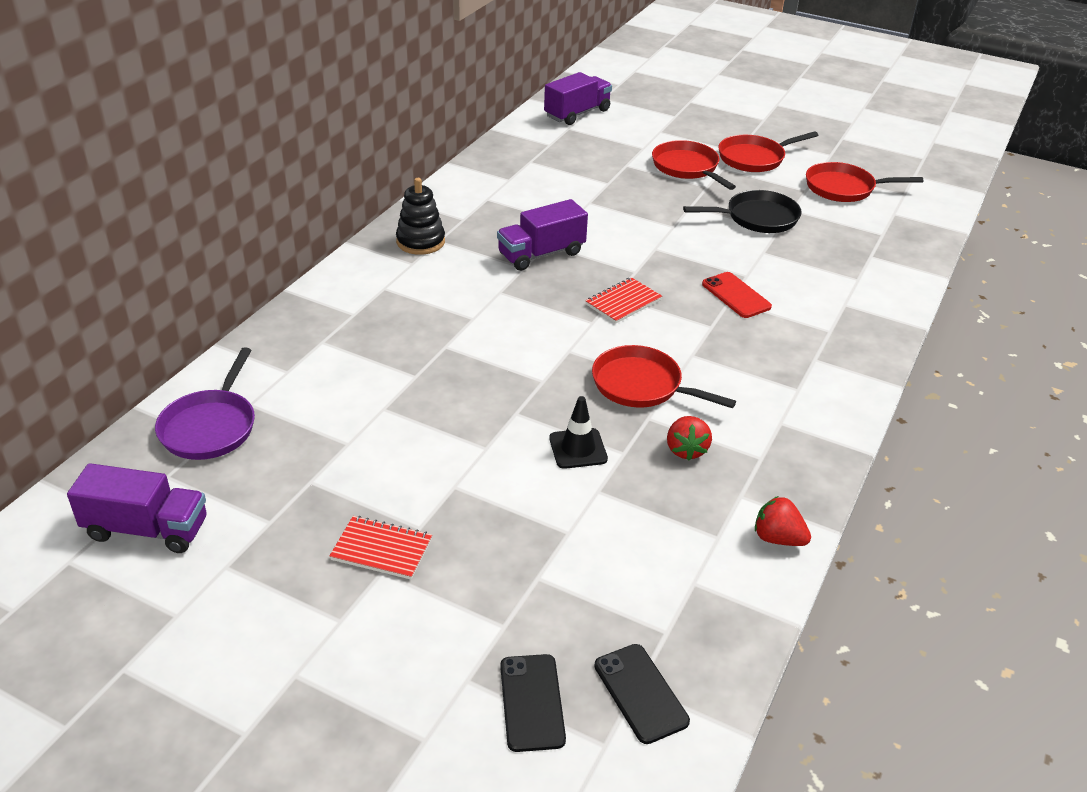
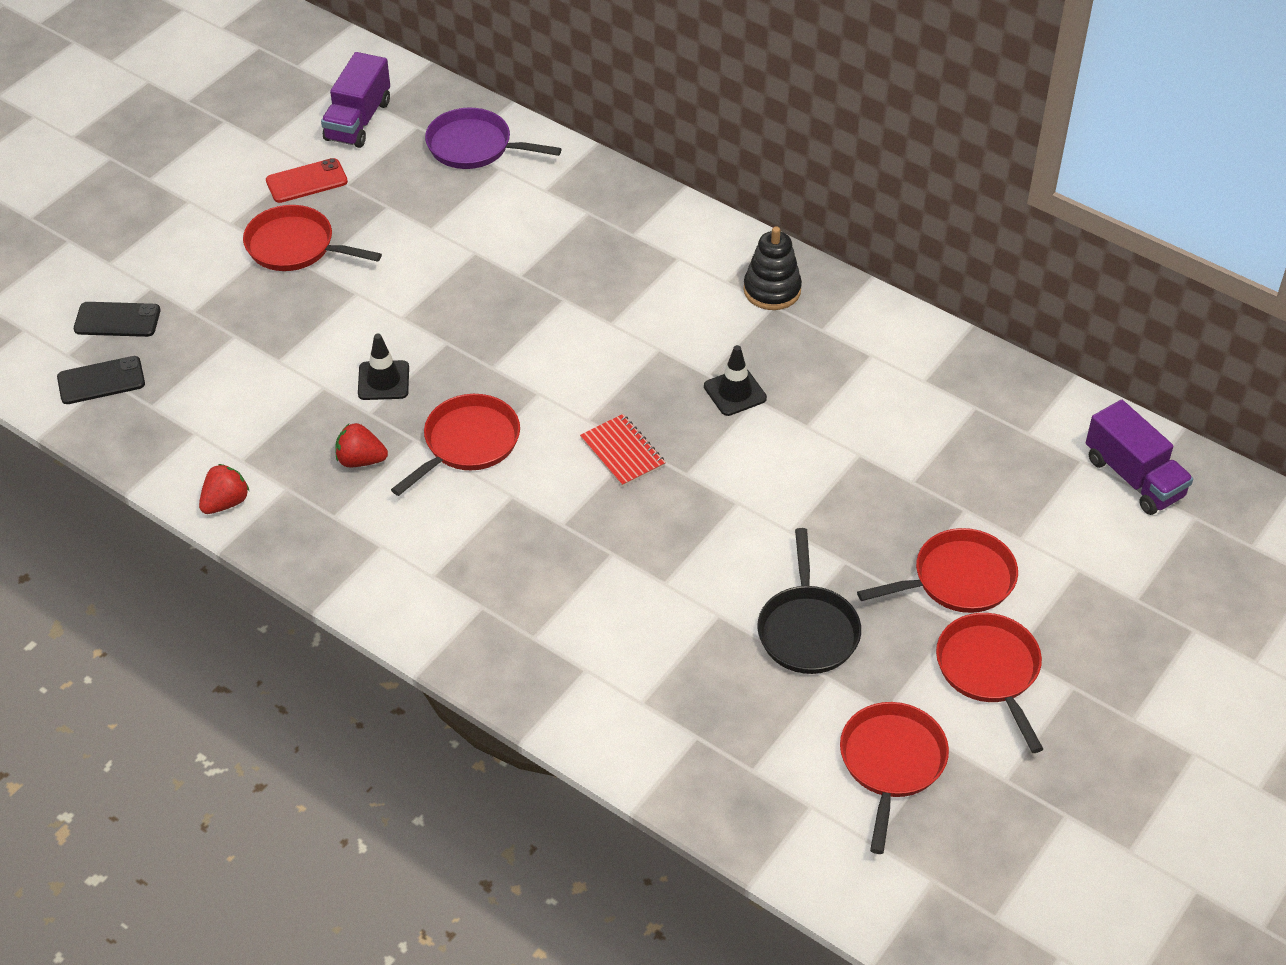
camera: 100 degrees right, 10 degrees up
red notebook [330,516,432,579] -> red pan [243,205,382,271]
purple truck [497,199,588,271] -> black traffic cone [704,345,767,416]
red phone [702,272,772,318] -> red phone moved to [266,158,348,203]

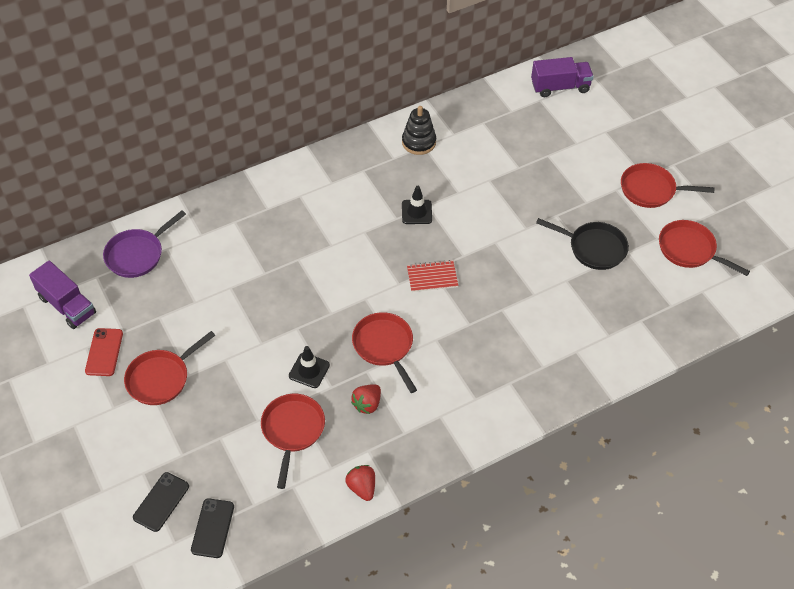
camera: 65 degrees left, 5 degrees up
black stacking toy [743,227,802,310] -> black stacking toy moved to [402,106,436,155]
red pan [857,528,1018,613] -> red pan moved to [261,394,325,489]

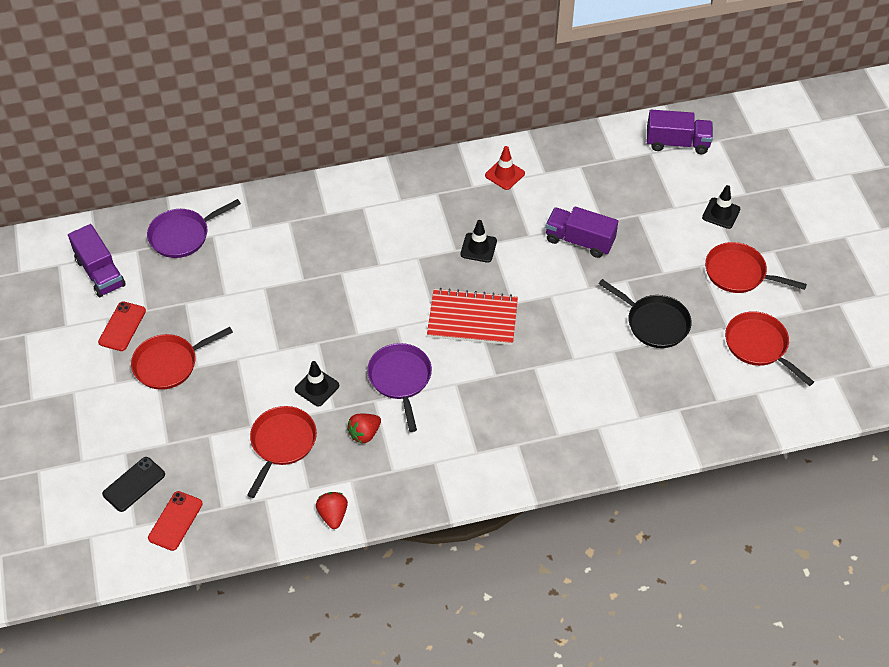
camera: 15 degrees right, 0 degrees up
black phone [191,498,234,558] -> red phone [148,491,203,551]
red pan [352,312,417,393] -> purple pan [367,343,432,432]
black stacking toy [402,106,436,155] -> red traffic cone [485,146,525,190]
red notebook [407,260,458,292] -> red notebook [427,288,518,345], size x1.69
none -> purple truck [545,207,618,258]
none -> black traffic cone [702,185,740,229]

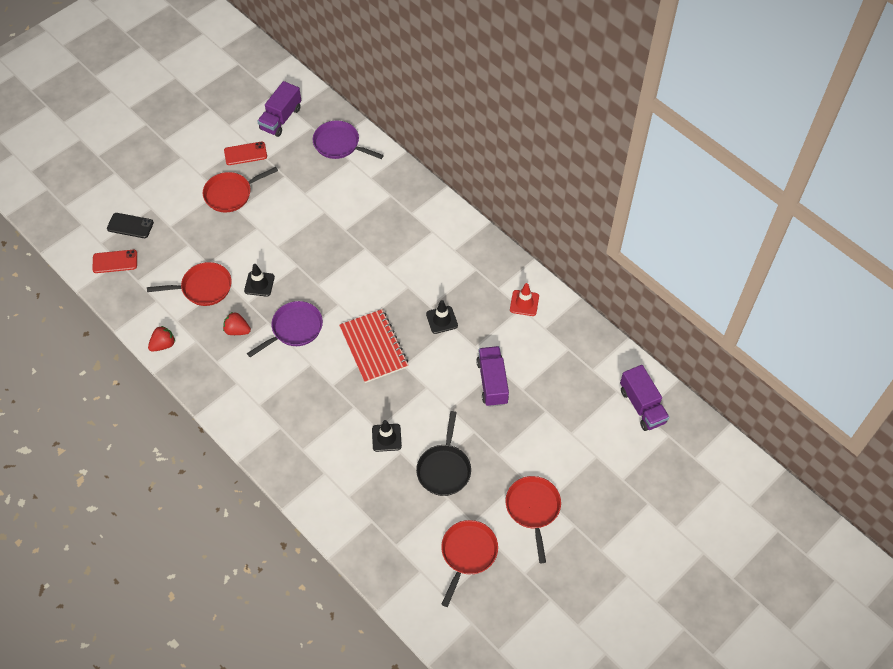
camera: 60 degrees right, 5 degrees up
red pan [131,327,233,390] -> red pan turned 60 degrees counterclockwise [203,167,278,212]
black traffic cone [702,185,740,229] -> black traffic cone moved to [372,420,402,452]

